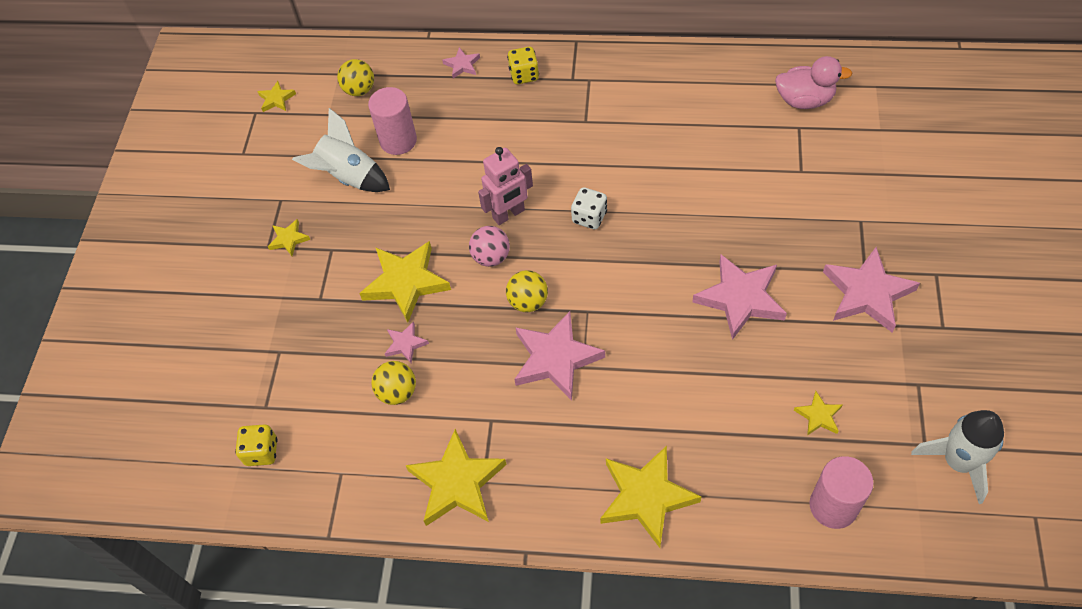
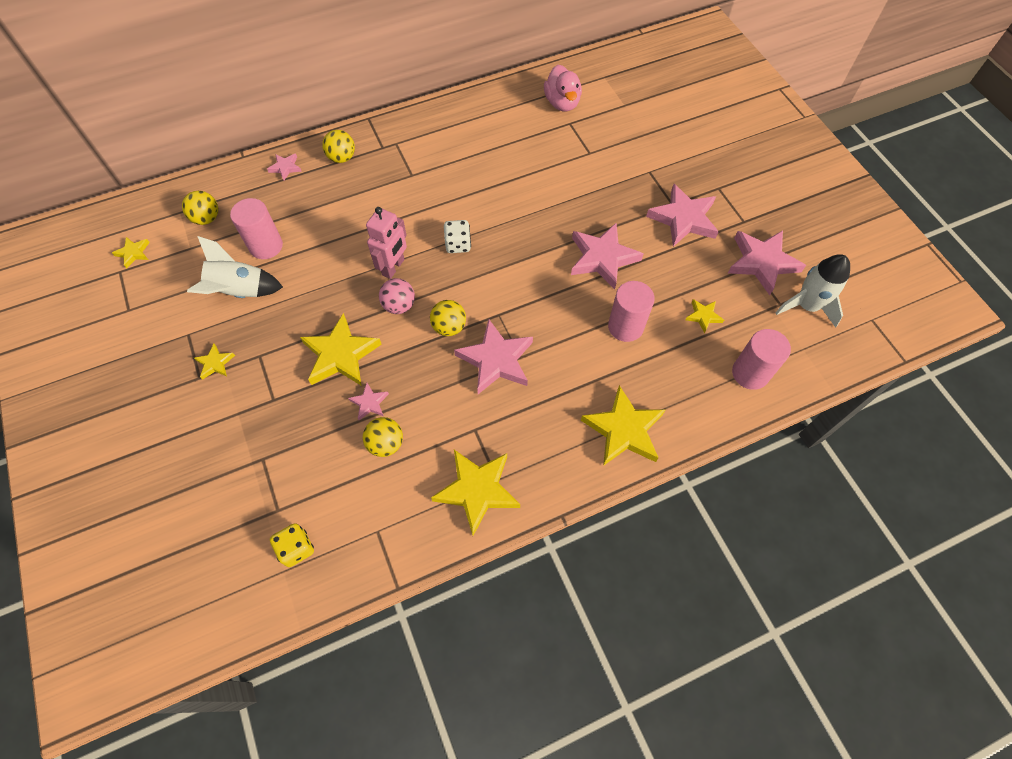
camera: 35 degrees left, 5 degrees up
yellow dice [507,47,539,84] -> yellow ball [322,130,355,163]
pink duck [775,56,852,109] -> pink duck turned 105 degrees clockwise [544,65,582,111]
none -> pink cylinder [608,281,655,342]
none -> pink star [728,230,806,295]

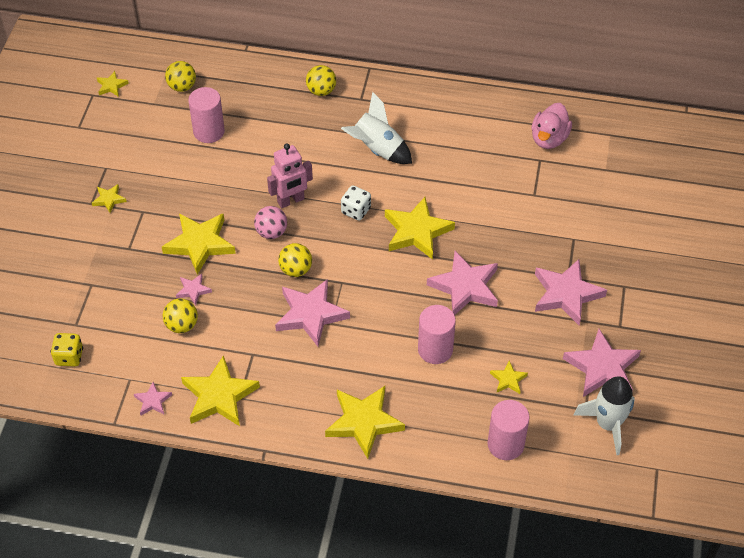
camera: 35 degrees right, 10 degrees down
white rocket [187,236,283,298] -> white rocket moved to [341,92,412,164]
pink star [267,153,302,180] -> pink star moved to [134,382,172,415]
none -> yellow star [385,197,455,260]

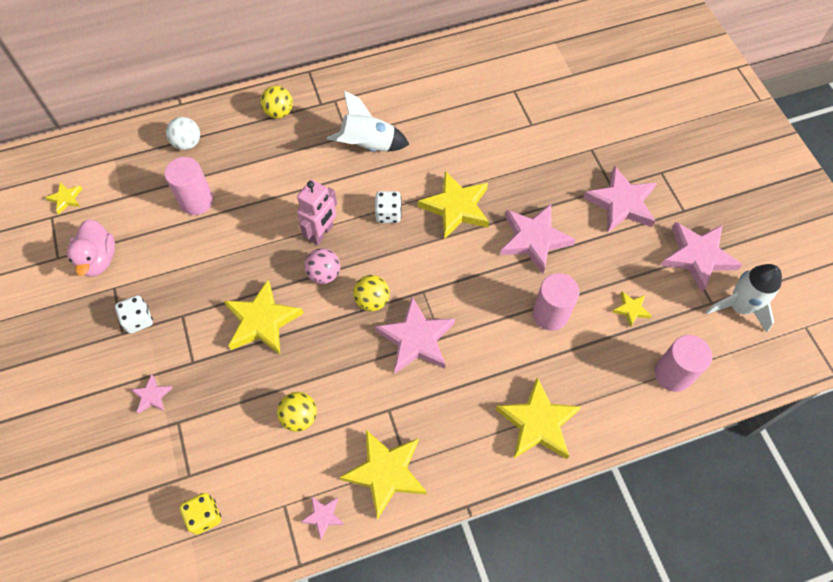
camera: 30 degrees left, 10 degrees up
yellow star [92,184,127,213] -> white dice [115,295,153,334]
yellow ball [165,61,196,92] -> none
pink star [176,274,212,305] -> pink star moved to [131,374,173,414]
pink duck [531,103,572,149] -> pink duck moved to [67,219,115,277]
none -> white ball [166,117,200,150]

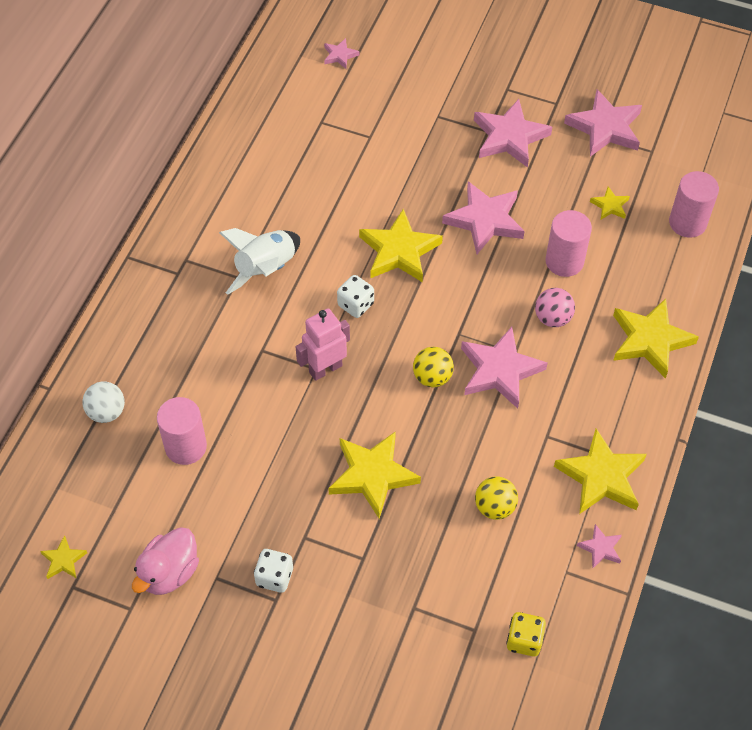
camera: 50 degrees left, 5 degrees down
pink duck [67,219,115,277] -> pink duck turned 90 degrees clockwise [132,527,199,595]
pink star [131,374,173,414] -> pink star moved to [324,38,360,69]
yellow ball [260,86,293,119] -> none
pink robot [297,180,337,245] -> pink robot turned 105 degrees counterclockwise [296,308,350,381]
pink ball [304,248,340,284] -> pink ball moved to [535,288,575,327]
white rocket [706,264,782,333] -> none

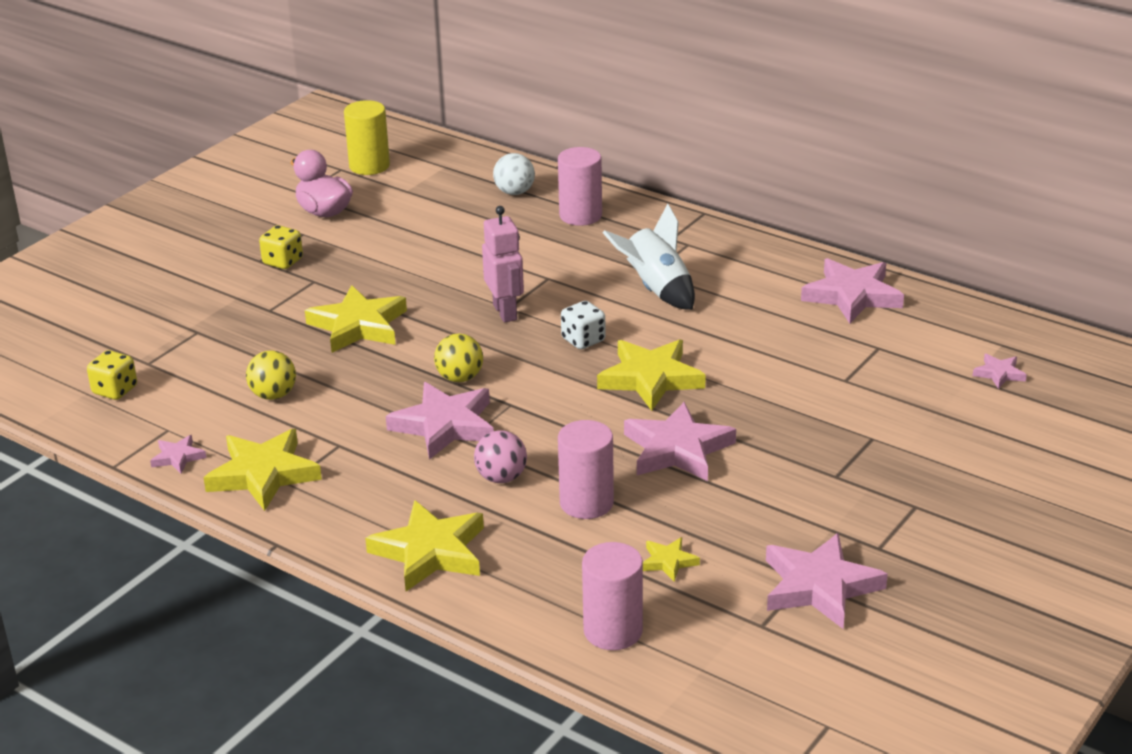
camera: 105 degrees right, 25 degrees down
yellow star [40,535,87,579] -> yellow cylinder [344,100,390,175]
pink cylinder [157,397,207,465] -> pink cylinder moved to [558,147,602,226]
white dice [254,549,293,593] -> yellow dice [259,225,303,269]
pink star [474,99,552,168] -> pink star moved to [801,258,904,324]

